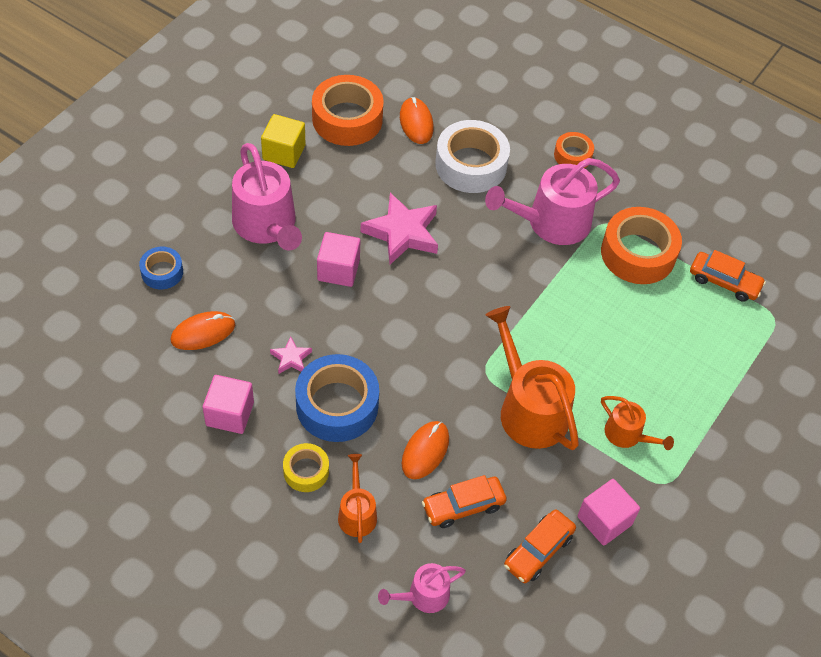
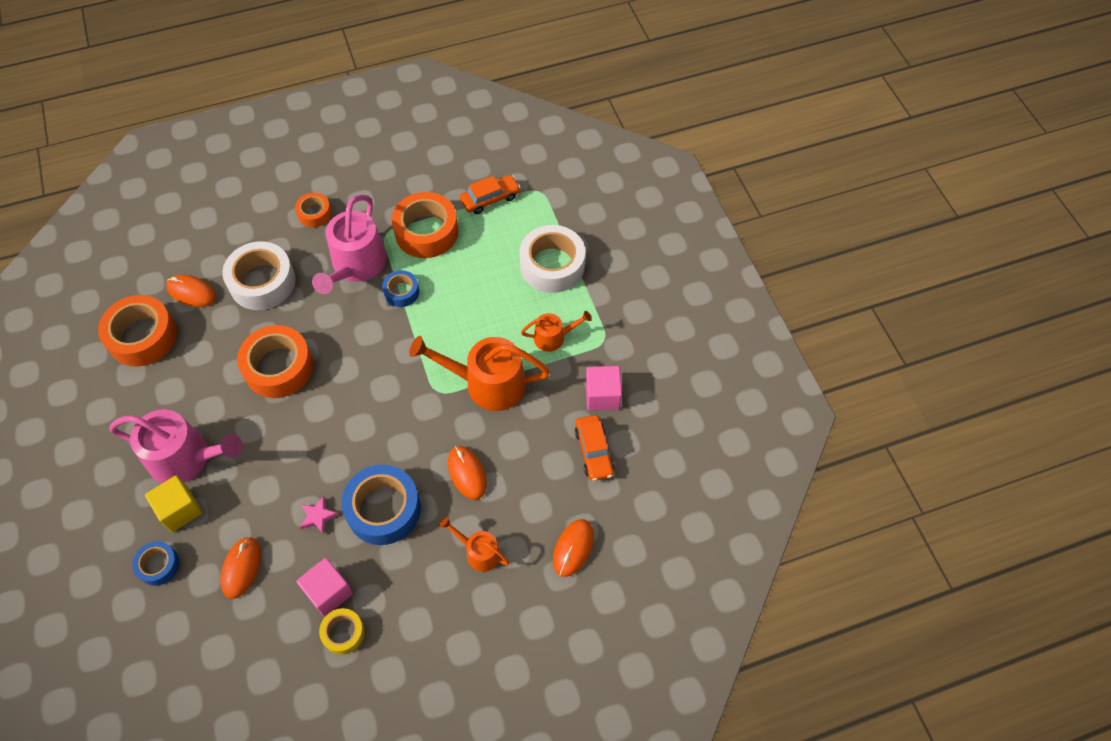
camera: 50 degrees left, 5 degrees up
yellow cube [261,114,305,168] -> yellow cube moved to [145,475,203,532]
yellow tape [283,443,329,492] -> yellow tape moved to [319,608,365,655]
pink cube [317,232,360,287] -> none
pink star [360,193,438,265] -> orange tape [237,325,313,398]
pink watering can [378,563,466,613] -> orange mouse [553,519,594,577]
orange car [422,475,507,528] -> none
none -> blue tape [382,270,419,307]
none -> white tape [519,225,585,293]

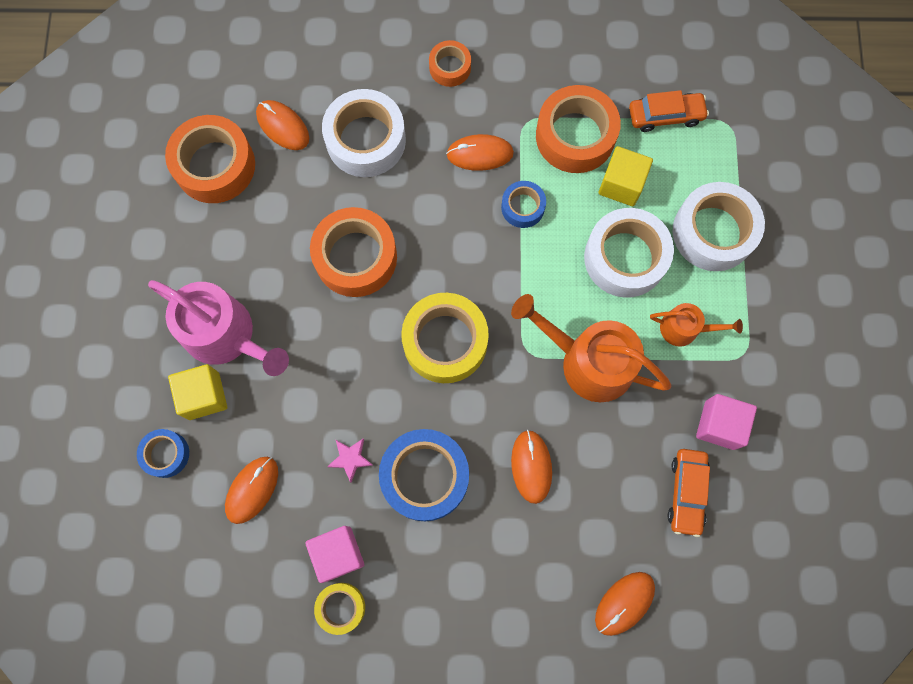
camera: 20 degrees right, 15 degrees up
pink watering can [312,195,387,294] -> orange mouse [446,134,514,171]
orange watering can [439,517,510,572] -> none
none -> yellow tape [401,293,489,383]
none -> white tape [584,208,674,297]
none -> yellow cube [598,146,653,206]

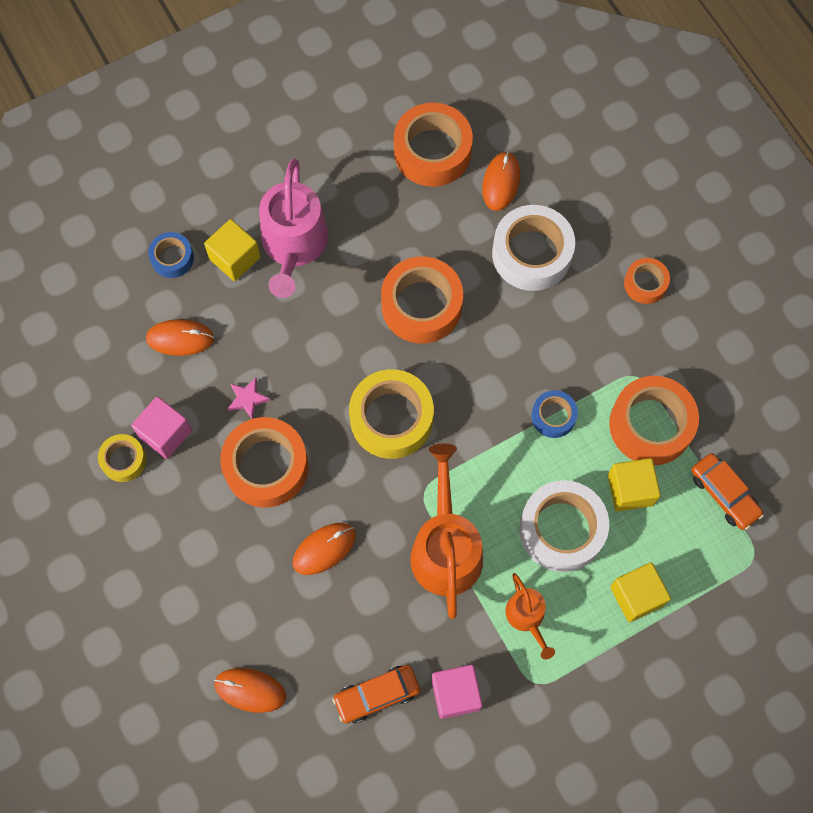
camera: 60 degrees right, 5 degrees down
blue tape [379,429,469,521] -> orange tape [220,417,308,508]
orange mouse [446,134,514,171] -> none
white tape [673,182,765,271] -> yellow cube [610,562,671,622]

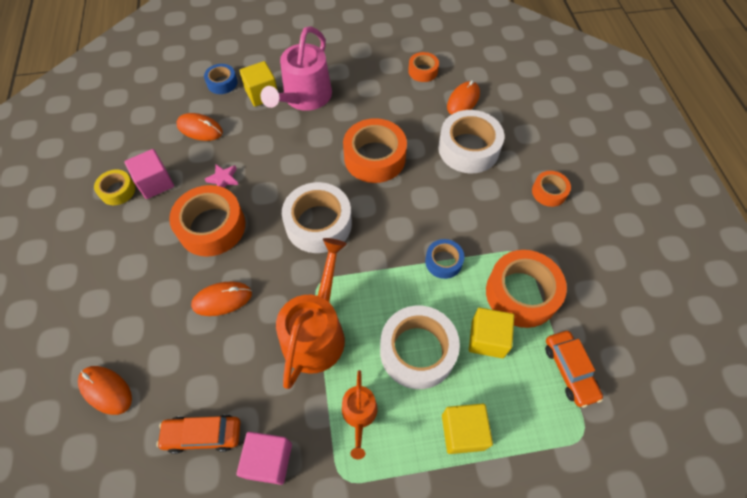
camera: 20 degrees right, 10 degrees down
yellow tape [349,369,434,459] -> white tape [282,182,352,253]
orange tape [394,103,473,187] -> orange tape [408,52,439,82], size x0.54

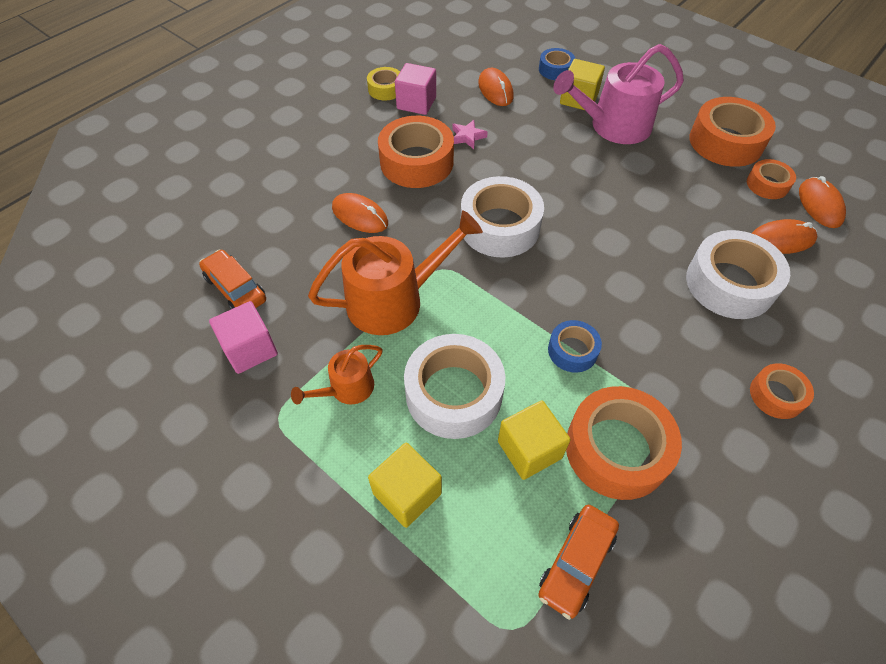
camera: 50 degrees right, 5 degrees down
orange mouse [78,366,132,415] -> orange mouse moved to [799,176,846,228]
orange tape [343,118,407,183] -> orange tape moved to [689,97,776,167]

